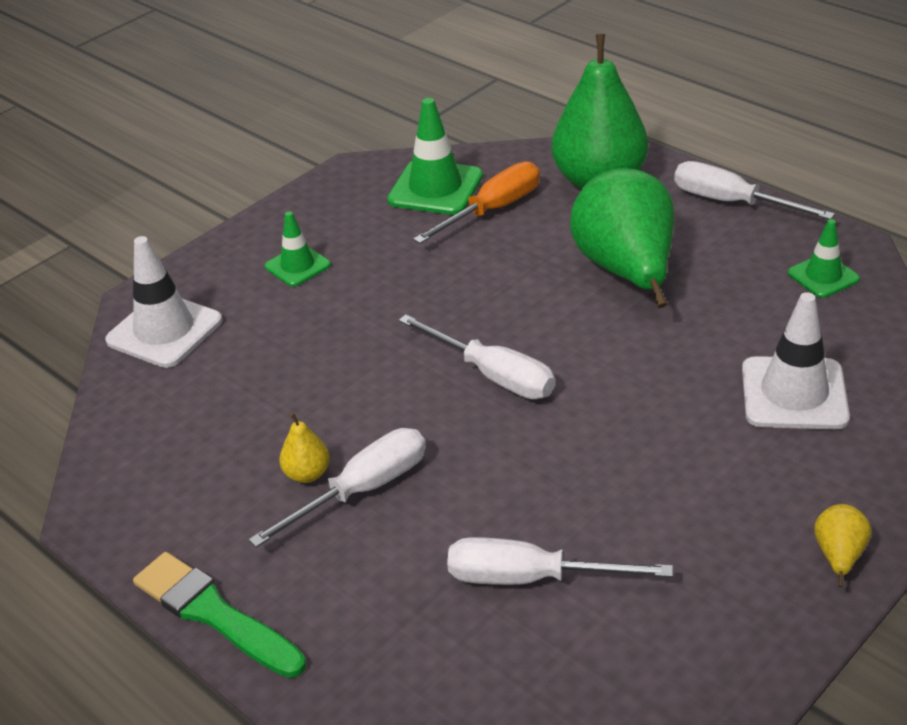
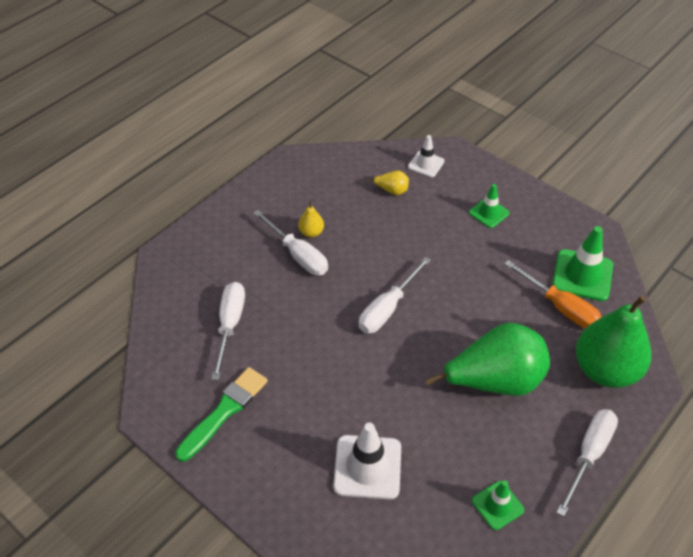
camera: 85 degrees right, 10 degrees up
white traffic cone [105,236,222,368] -> white traffic cone [408,135,445,177], size x0.60
green brush [133,552,306,678] -> green brush moved to [175,367,268,462]
yellow pear [814,504,871,587] -> yellow pear moved to [367,170,409,195]

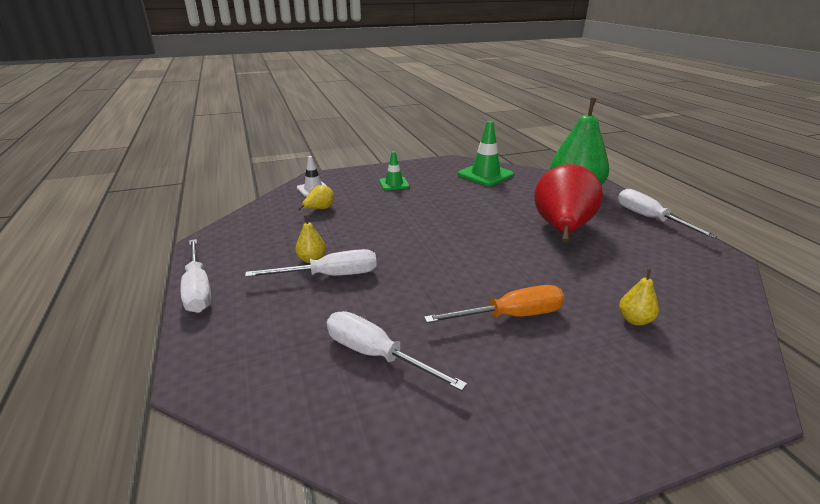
camera: 60 degrees left, 20 degrees down
green brush [175,367,268,462] -> none
white traffic cone [333,423,401,500] -> yellow pear [619,269,659,325]
white screwdriver [359,257,431,334] -> white screwdriver moved to [181,239,211,313]
green pear [425,322,550,396] -> red pear [534,164,603,243]
green traffic cone [472,480,524,530] -> none
orange screwdriver [504,260,601,328] -> orange screwdriver moved to [424,285,565,323]

